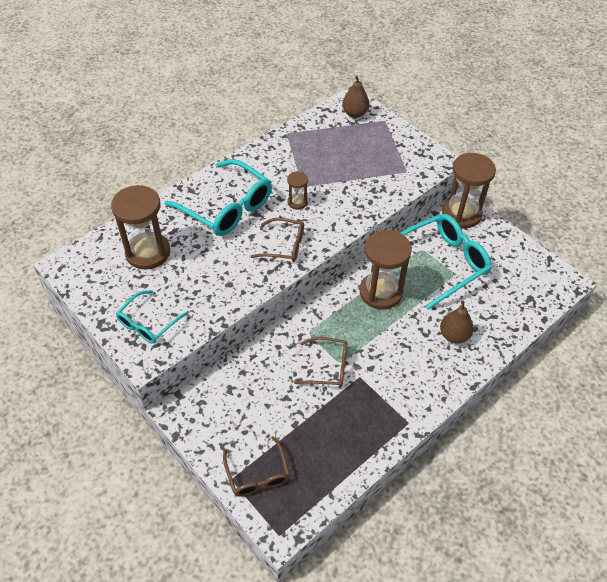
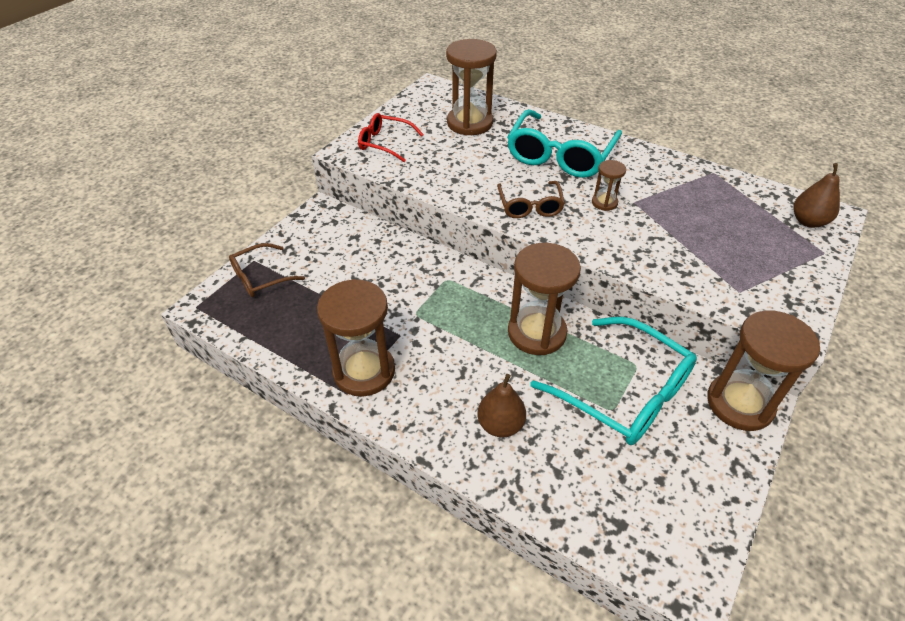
camera: 75 degrees right, 5 degrees down
turquoise glasses [116,290,188,344] -> red glasses [358,113,424,162]
brown glasses [294,337,348,387] -> none
none -> brown hourglass [317,279,395,397]

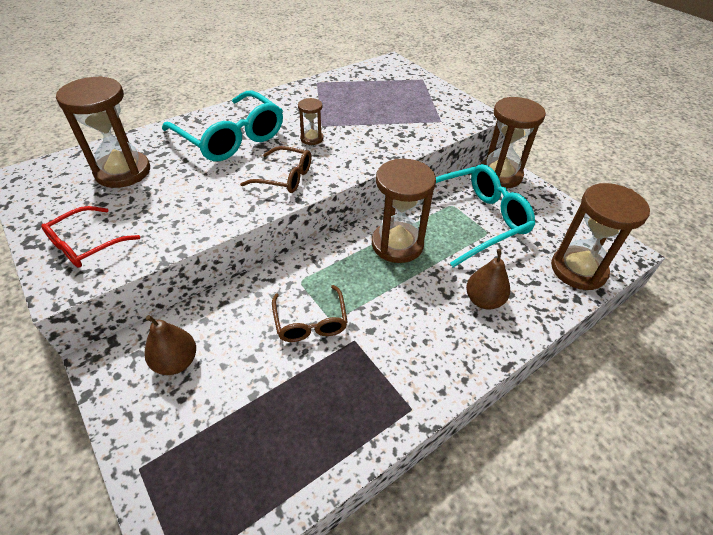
camera: 70 degrees left, 0 degrees up
brown glasses [229,243,305,297] -> brown glasses moved to [272,285,347,342]
brown hourglass [317,279,395,397] -> brown hourglass moved to [551,183,650,290]
brown pear [793,163,840,228] -> brown pear moved to [144,315,196,375]

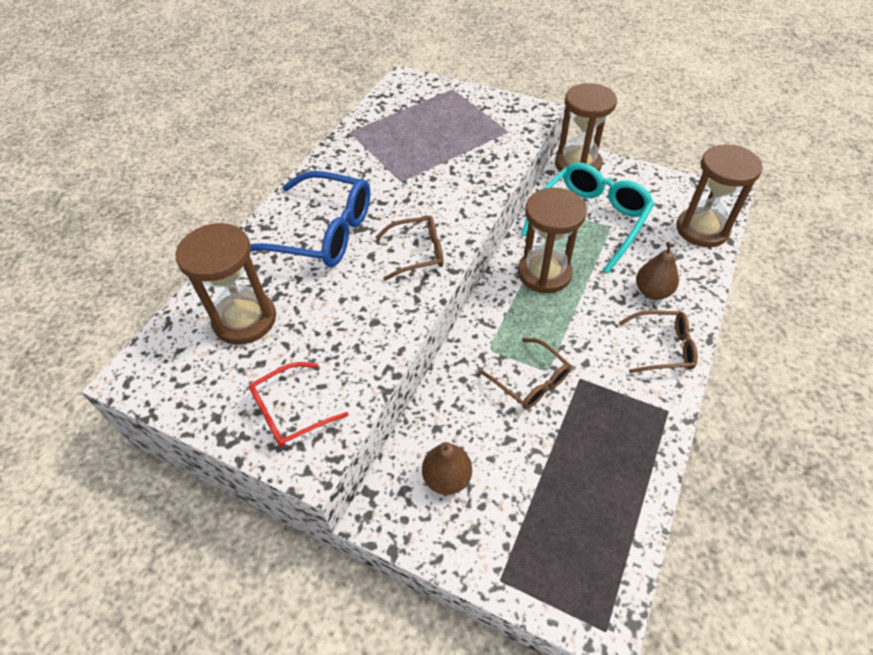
camera: 25 degrees left, 5 degrees up
red glasses [41,206,140,268] -> red glasses turned 45 degrees clockwise [249,362,349,447]
turquoise glasses [162,91,283,161] -> blue glasses [250,171,370,267]
brown hourglass [298,98,324,145] -> none
none -> brown glasses [619,310,698,373]

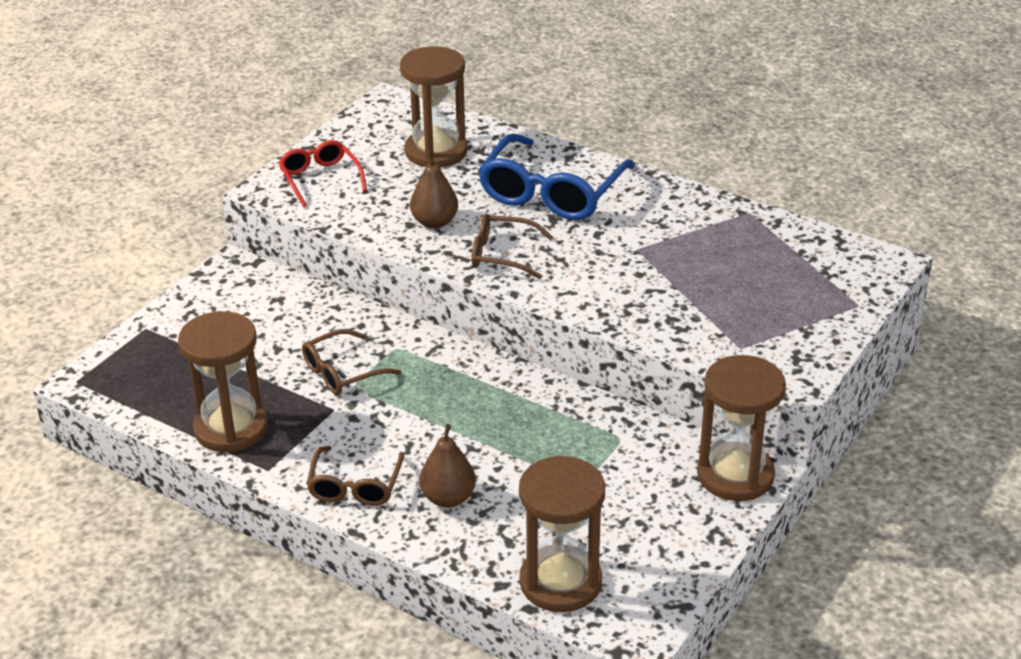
camera: 95 degrees right, 15 degrees down
brown glasses [375,216,444,281] -> brown glasses turned 105 degrees clockwise [472,213,553,279]
brown pear [422,442,472,495] -> brown pear moved to [410,151,458,229]
brown hourglass [518,188,587,293] -> brown hourglass moved to [178,311,268,452]
turquoise glasses [521,162,654,273] -> none

